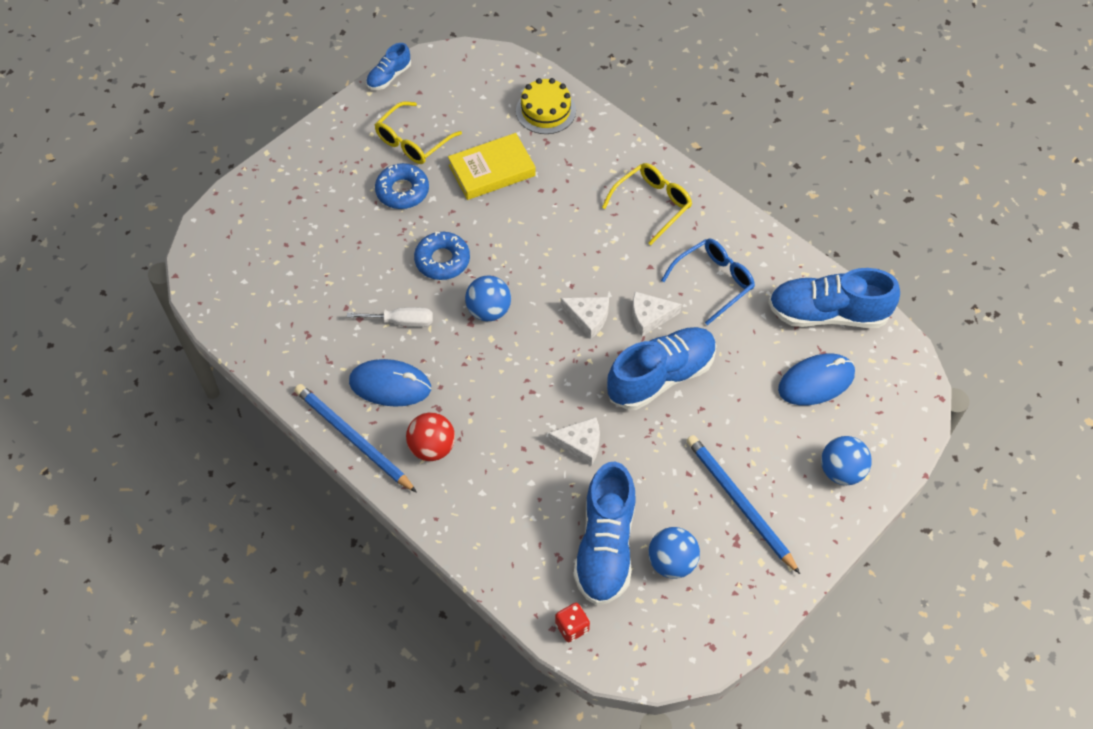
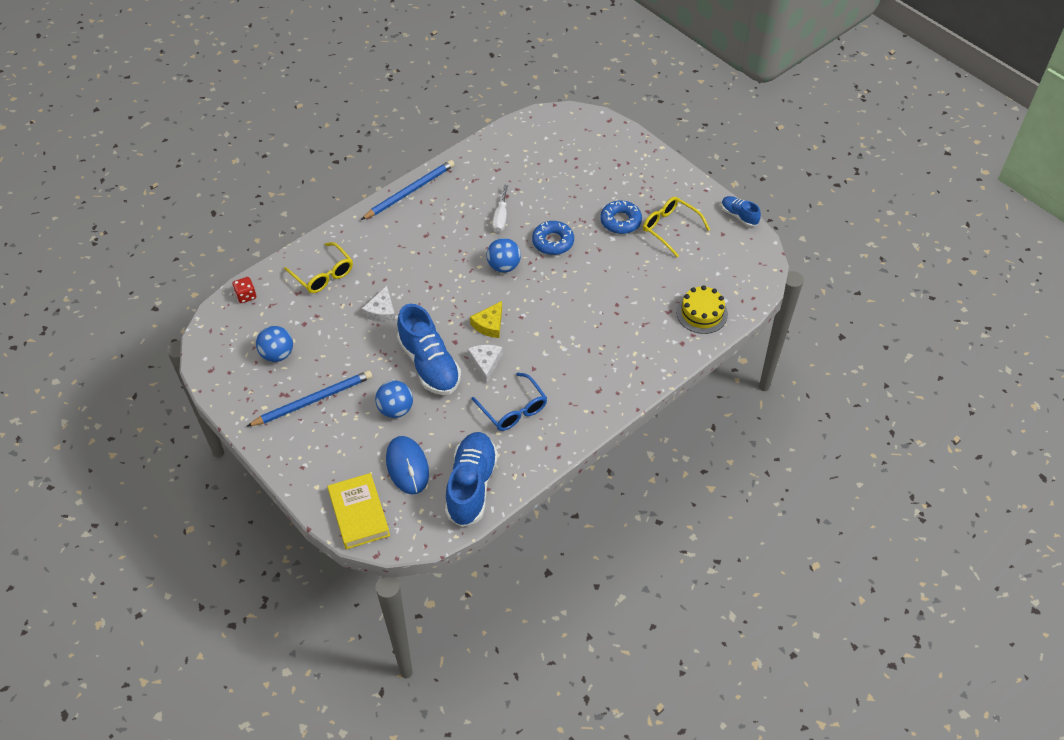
camera: 95 degrees right, 5 degrees down
blue mouse [349,359,431,407] -> none
red ball [406,412,455,461] -> none
yellow book [448,133,536,200] -> yellow book moved to [327,473,390,549]
white cheese [560,297,609,339] -> yellow cheese [470,301,502,338]
blue shoe [573,462,635,605] -> none
yellow glasses [602,163,692,245] -> yellow glasses moved to [284,242,353,293]
blue ball [821,436,872,485] -> blue ball moved to [375,380,413,418]

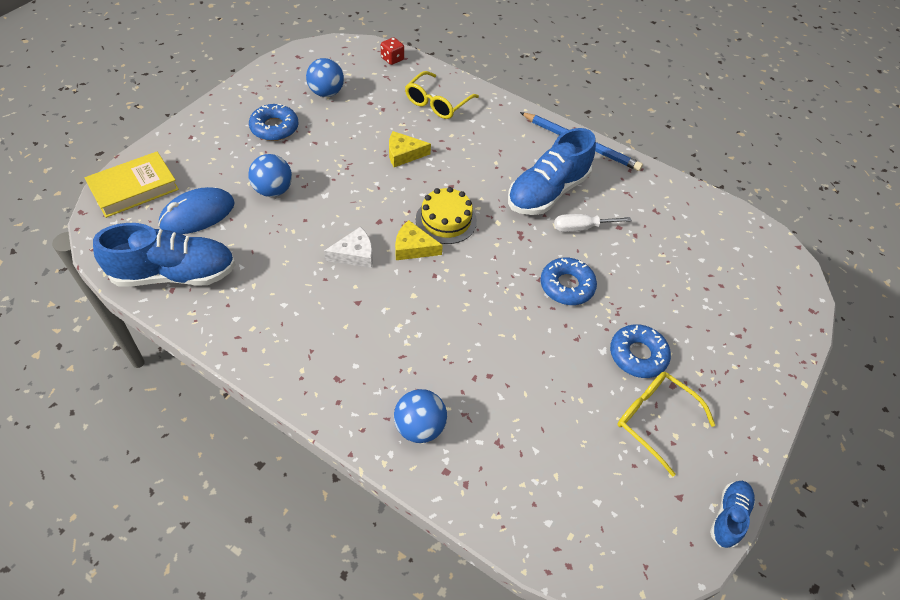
camera: 70 degrees right, 0 degrees up
blue pencil [246,370,372,427] -> blue donut [249,104,298,141]
white cheese [362,286,396,322] -> yellow cheese [389,131,431,167]
blue shoe [397,304,461,395] -> blue shoe moved to [508,128,596,215]
blue glasses [472,373,547,431] -> none
blue ball [486,238,521,272] -> blue ball moved to [394,389,447,443]
yellow glasses [643,197,710,257] -> yellow glasses turned 75 degrees counterclockwise [617,372,715,477]
yellow cake [676,285,728,334] -> yellow cake moved to [416,187,477,244]

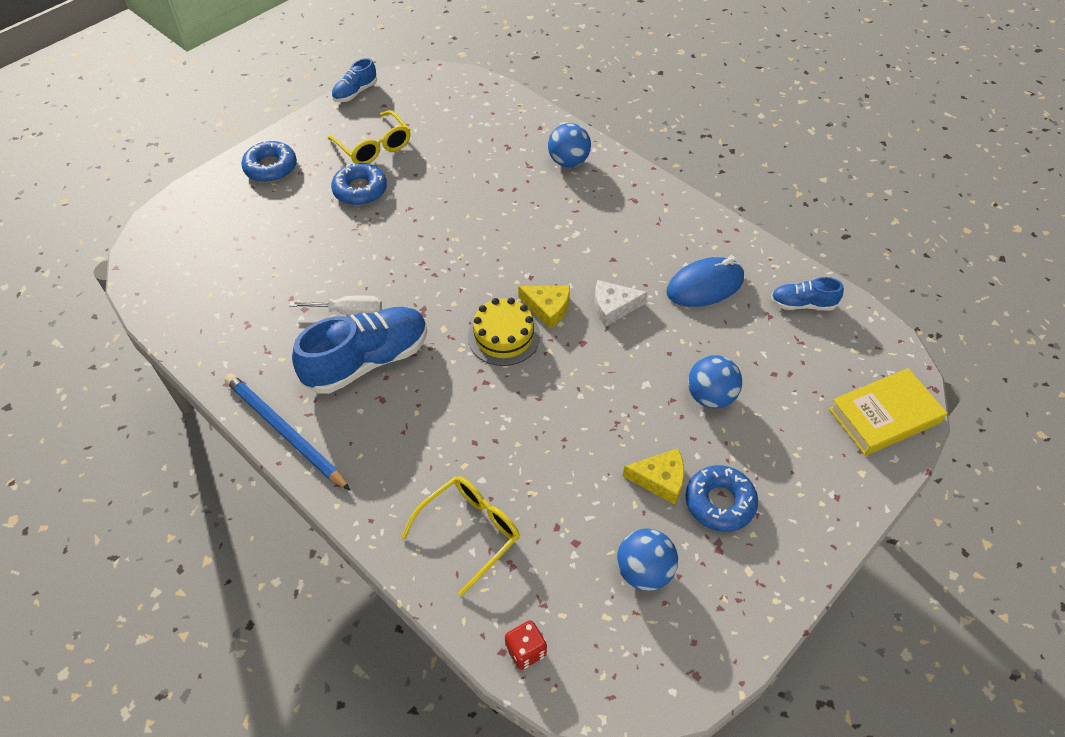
camera: 165 degrees left, 0 degrees up
blue shoe [93,223,236,286] -> blue shoe [771,277,844,310], size x0.51
blue mouse [158,187,235,234] -> blue mouse moved to [666,257,744,307]
yellow cheese [389,131,431,167] -> yellow cheese moved to [623,448,684,505]
blue donut [540,258,597,305] -> blue donut moved to [241,140,297,182]

